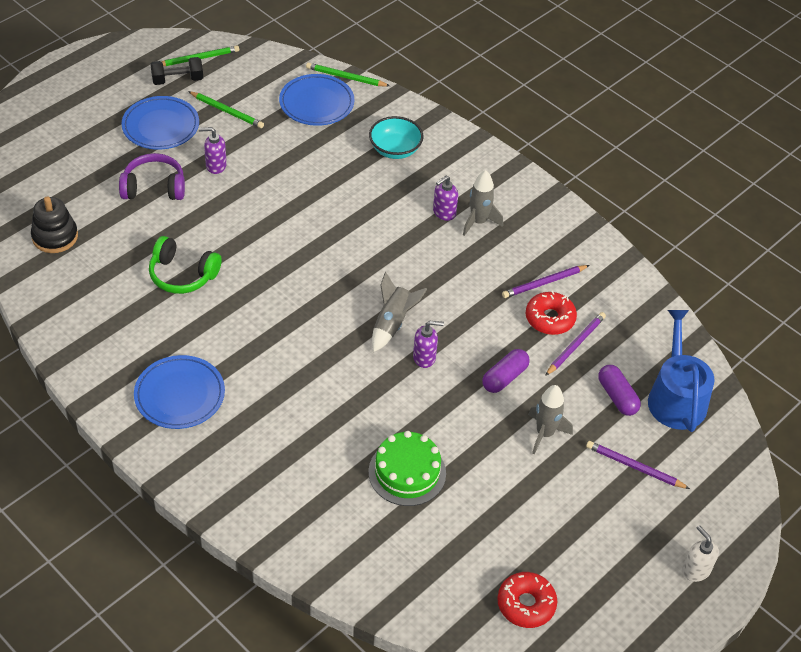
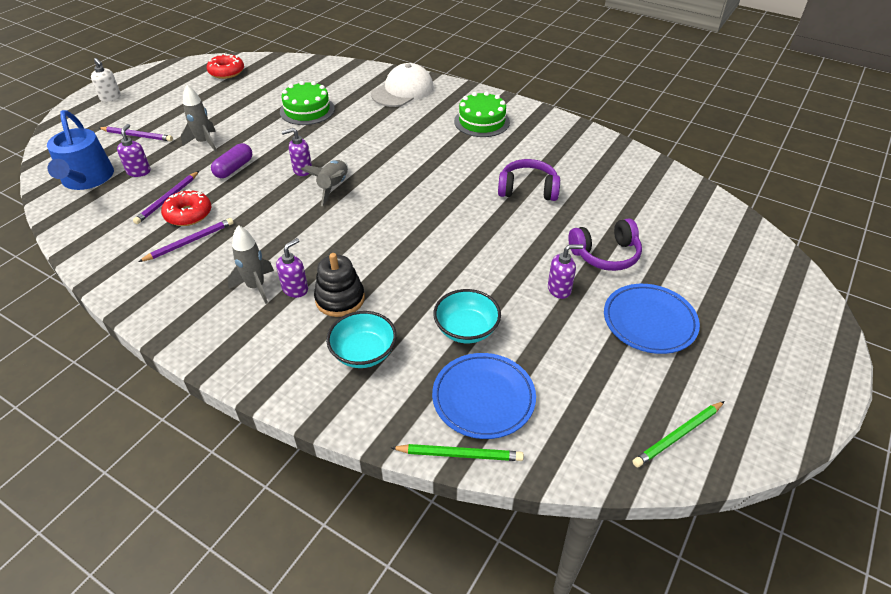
camera: 170 degrees right, 5 degrees down
black stacking toy [31,196,78,253] -> black stacking toy moved to [314,253,365,317]
blue plate [134,355,225,429] -> green cake [454,92,510,137]
green headphones [149,236,222,294] -> purple headphones [498,159,560,201]
black dumbbell [150,57,203,85] -> none
green pencil [188,91,264,128] -> none
purple capsule [598,365,641,416] -> purple soap dispenser [117,124,151,177]
none -> white cap [371,63,434,107]
none -> turquoise bowl [433,289,501,343]

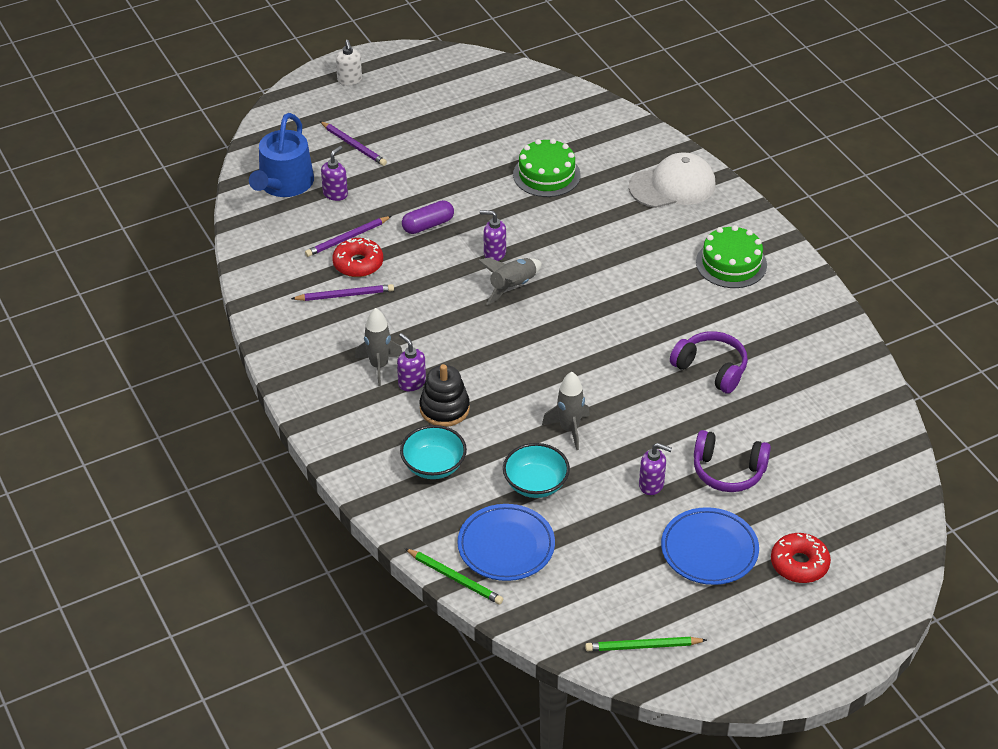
camera: 30 degrees right, 0 degrees up
grey rocket [181,85,217,152] -> grey rocket moved to [542,372,590,450]
red donut [207,54,244,79] -> red donut moved to [771,533,831,583]
purple soap dispenser [276,238,308,298] -> purple soap dispenser turned 105 degrees counterclockwise [397,333,426,391]

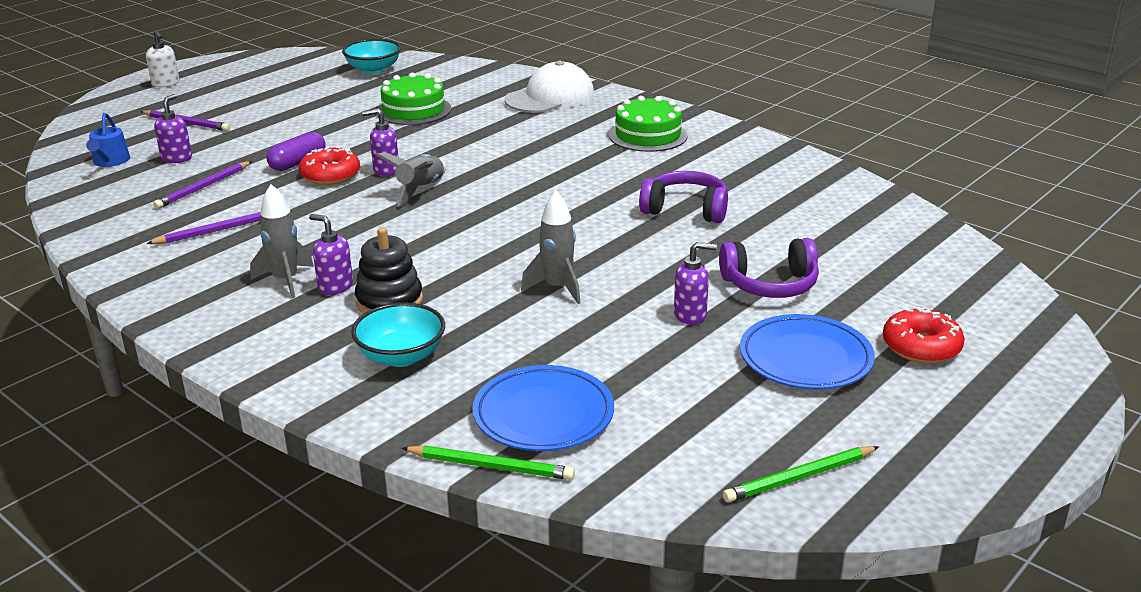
camera: 20 degrees left, 15 degrees down
blue watering can [249,113,314,197] -> blue watering can [86,113,130,167], size x0.54
red donut [332,238,383,277] -> red donut moved to [299,146,360,185]
turquoise bowl [503,443,570,498] -> turquoise bowl moved to [342,39,401,74]

